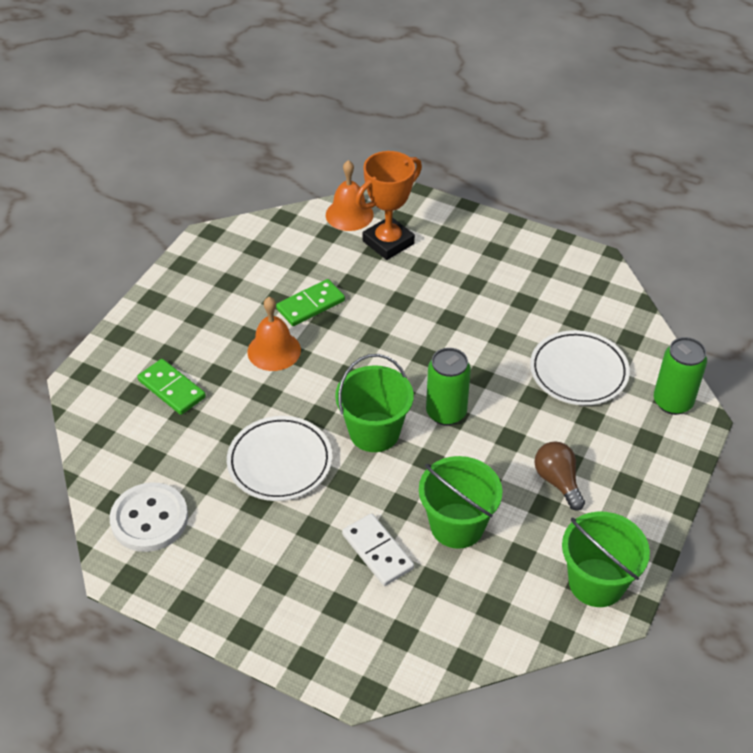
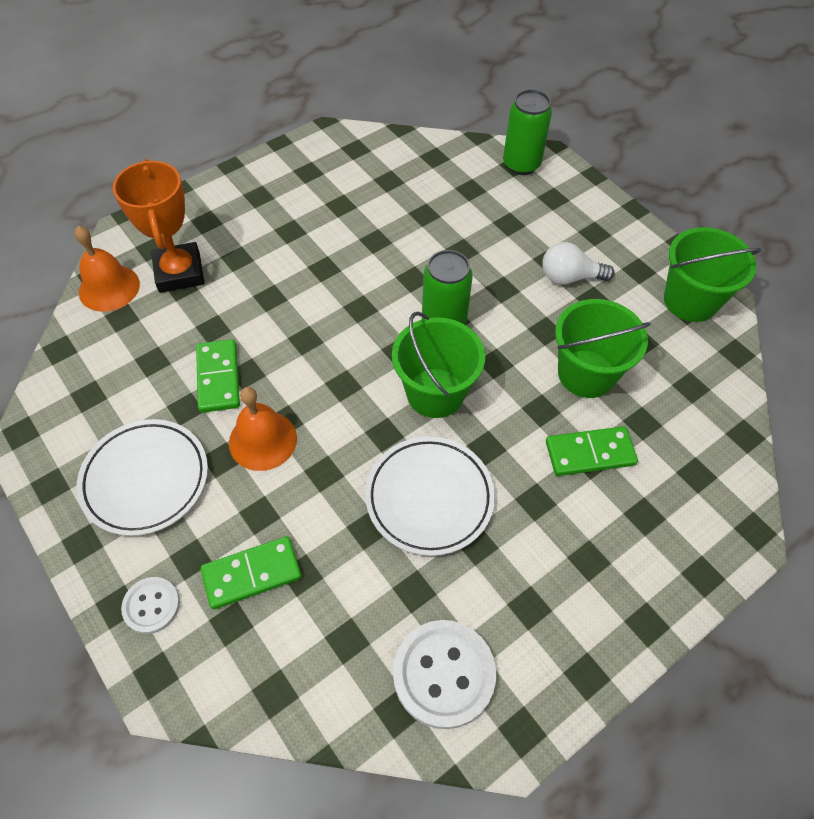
camera: 65 degrees left, 10 degrees up
white domino [342,513,414,586] -> green domino [546,426,638,476]
white plate [530,330,630,406] -> white plate moved to [77,419,208,536]
brown light bulb [534,441,585,511] -> white light bulb [542,242,615,285]
none -> white button [121,577,180,634]

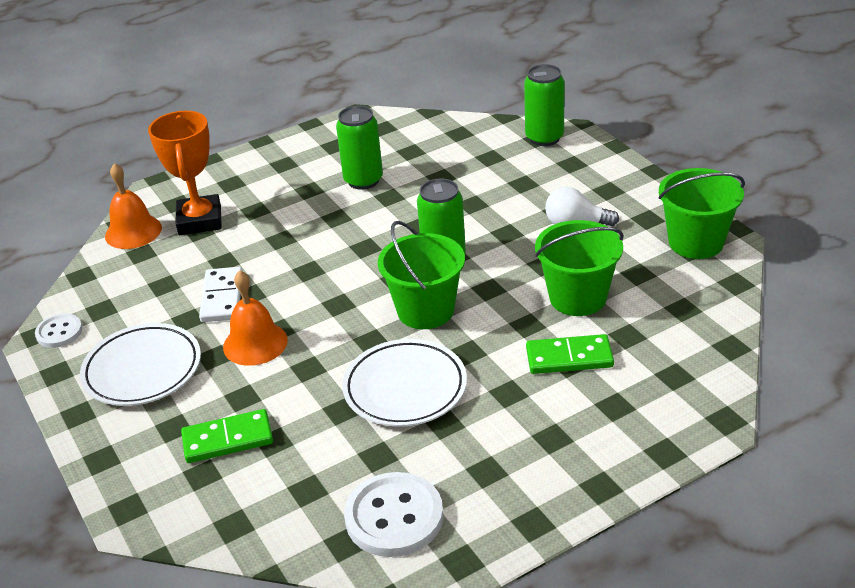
camera: 10 degrees right, 20 degrees down
white button [121,577,180,634] -> white button moved to [35,314,83,348]
green domino [196,339,240,413] -> white domino [199,267,243,322]
none -> green can [336,106,383,190]

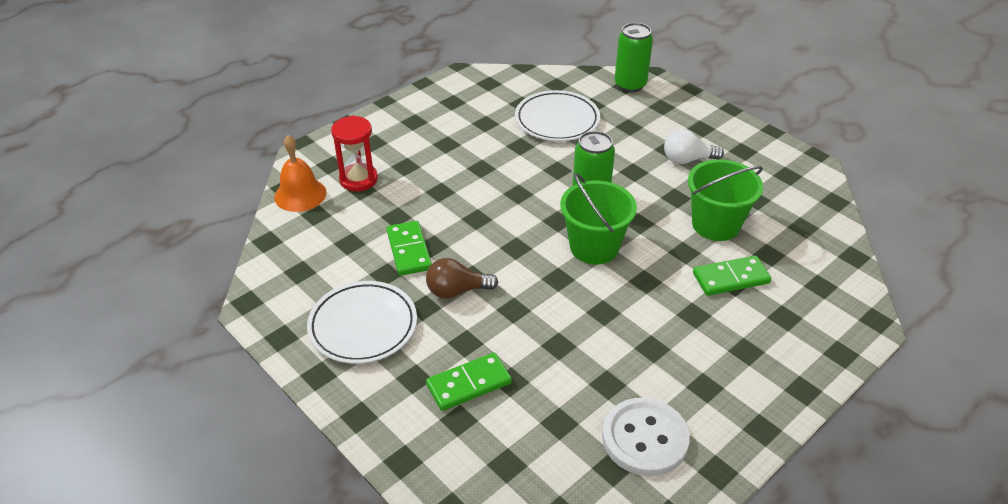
camera: 15 degrees left, 5 degrees up
white button [35,314,83,348] -> none
orange trophy [148,111,222,235] -> red hourglass [331,116,378,191]
white domino [199,267,243,322] -> green domino [387,221,432,276]
orange bell [223,270,288,366] -> brown light bulb [426,258,498,299]
green can [336,106,383,190] -> none
white plate [342,339,467,427] -> white plate moved to [515,90,600,141]
green bucket [658,168,745,259] -> none

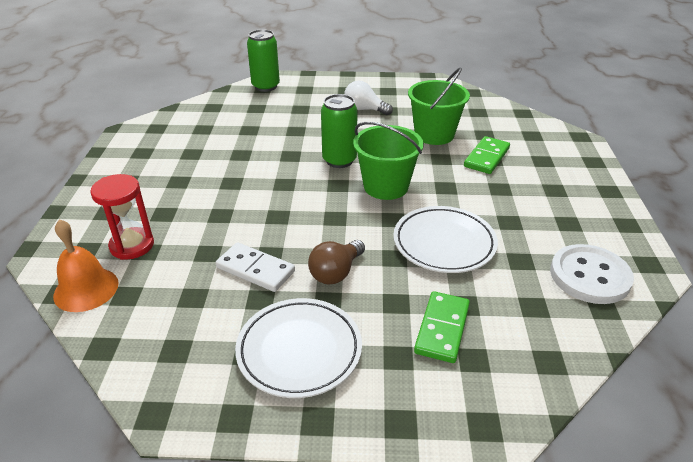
camera: 45 degrees left, 5 degrees down
green domino [387,221,432,276] -> white domino [216,242,295,292]
white plate [515,90,600,141] -> white plate moved to [393,206,498,273]
white light bulb [664,129,724,164] -> white light bulb turned 75 degrees clockwise [344,81,393,115]

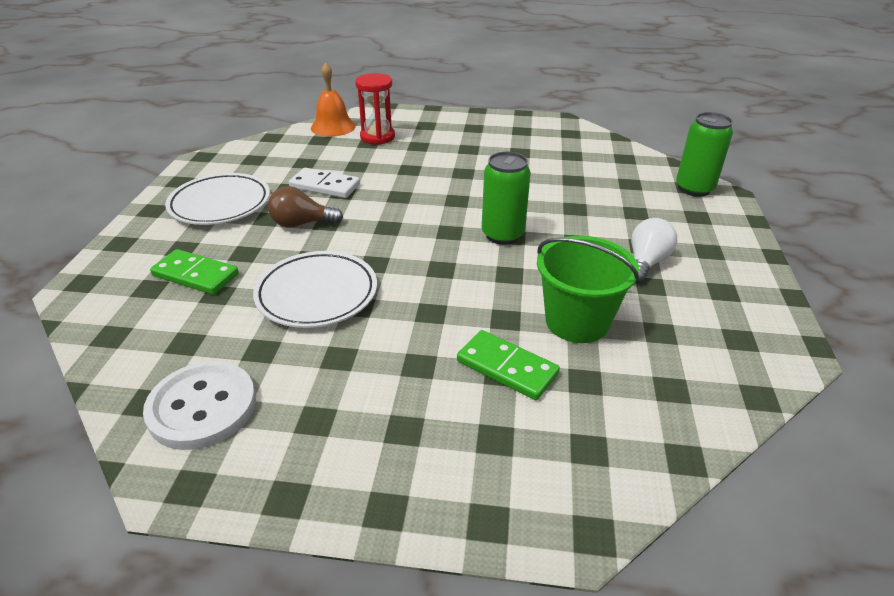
camera: 95 degrees right, 0 degrees up
white domino [216,242,295,292] -> white domino turned 75 degrees clockwise [289,168,360,198]
brown light bulb [308,240,365,284] -> brown light bulb turned 45 degrees counterclockwise [268,186,343,227]
green bucket [353,122,424,200] -> none

